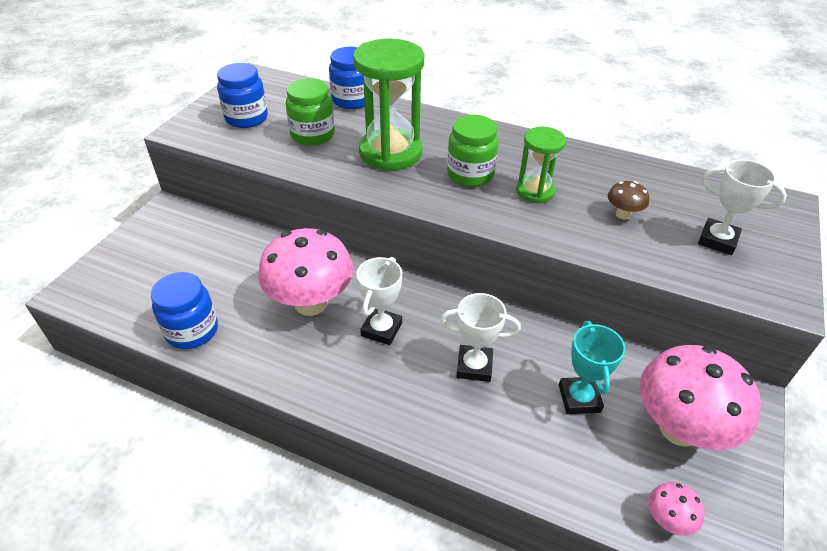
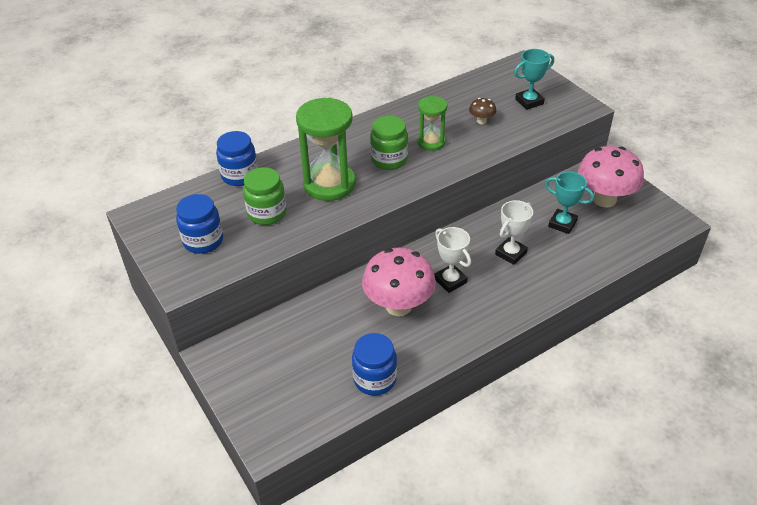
camera: 55 degrees left, 0 degrees up
pink mushroom [649,482,705,536] -> none
white trophy [698,159,787,255] -> turquoise trophy [514,49,554,110]

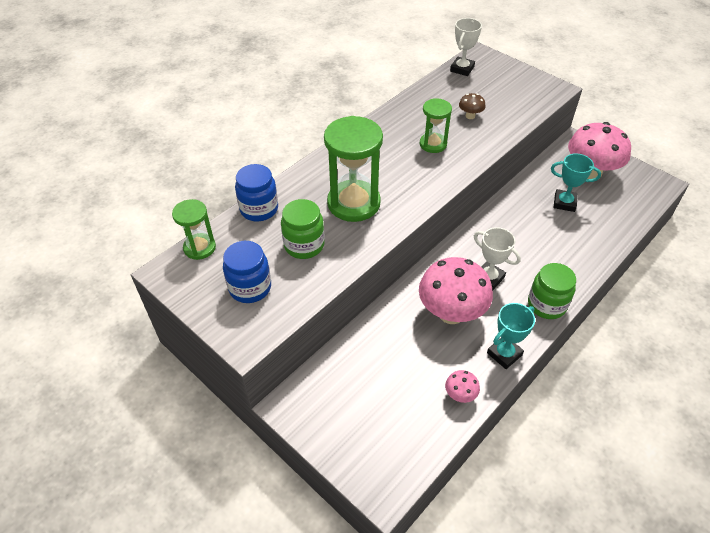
camera: 15 degrees left, 5 degrees up
blue jar [352,333,397,396] -> pink mushroom [445,370,480,403]
green jar [370,116,408,170] -> green jar moved to [528,263,576,319]
white trophy [495,200,533,265] -> white trophy moved to [450,18,482,76]
turquoise trophy [514,49,554,110] -> turquoise trophy moved to [487,303,535,369]
none -> green hourglass [172,199,216,260]

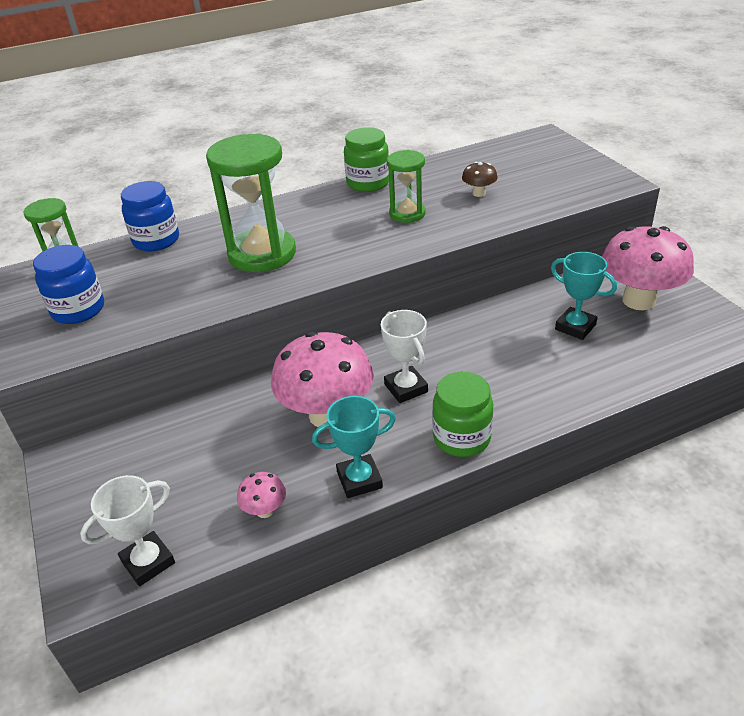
camera: 25 degrees right, 10 degrees down
green jar [281,199,325,259] -> green jar moved to [344,127,389,192]
white trophy [450,18,482,76] -> white trophy moved to [80,475,175,586]

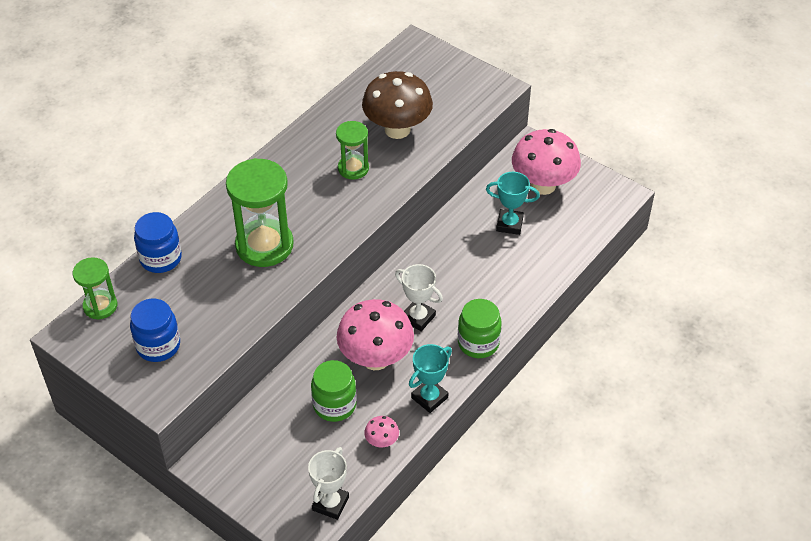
camera: 30 degrees left, 10 degrees up
green jar [344,127,389,192] -> green jar moved to [311,360,357,422]
brown mushroom [462,162,498,197] -> brown mushroom [362,71,433,139], size x2.31

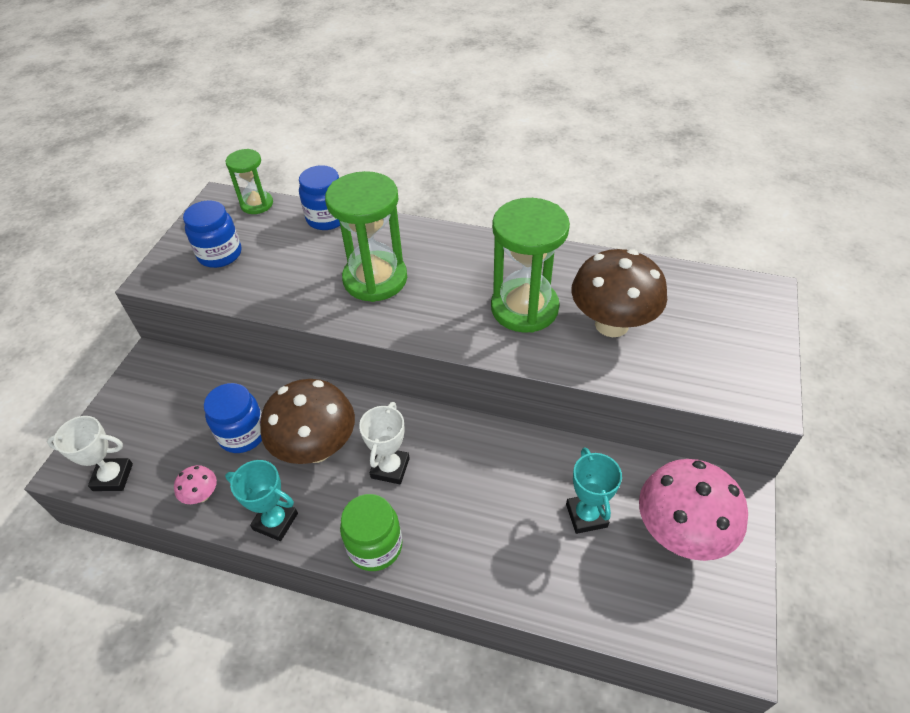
camera: 70 degrees right, 0 degrees up
green jar [311,360,357,422] -> blue jar [204,383,262,453]
green hourglass [336,121,369,179] -> green hourglass [491,198,570,333], size x1.76
pink mushroom [336,299,414,370] -> brown mushroom [260,379,355,464]

